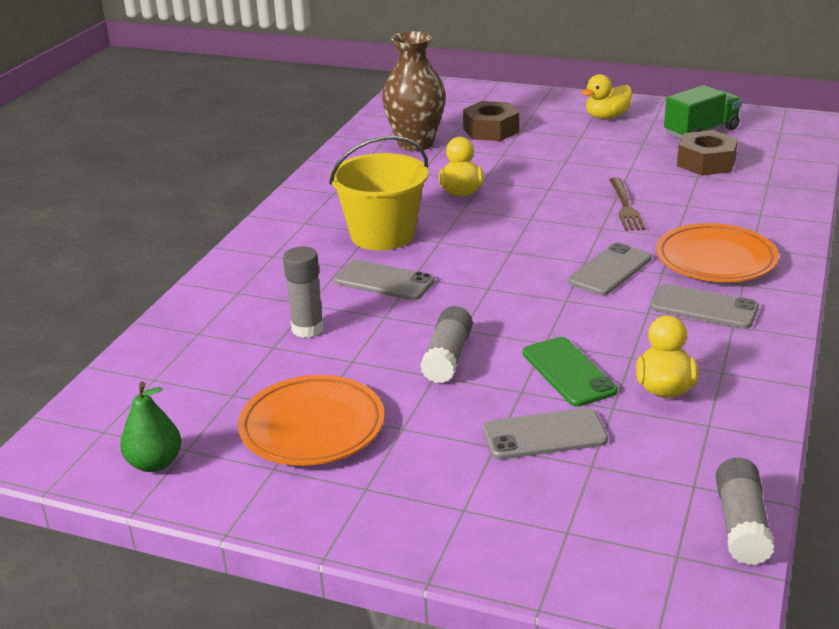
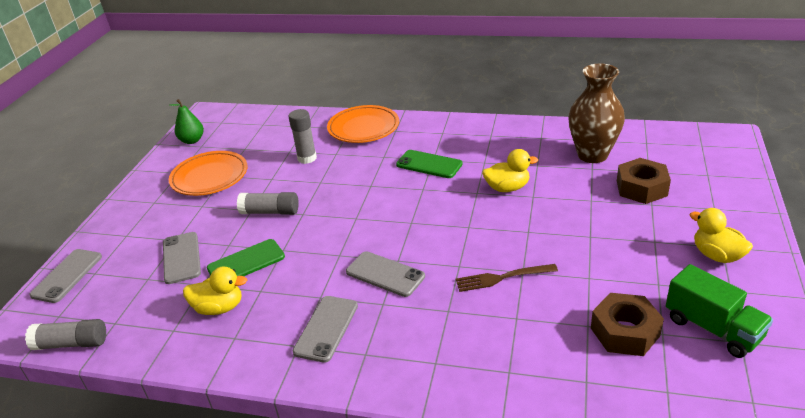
camera: 85 degrees right, 5 degrees up
yellow bucket [329,136,428,250] -> green phone [396,150,463,178]
grey phone [334,260,435,300] -> grey phone moved to [29,249,102,303]
orange plate [656,223,779,282] -> orange plate moved to [327,105,399,143]

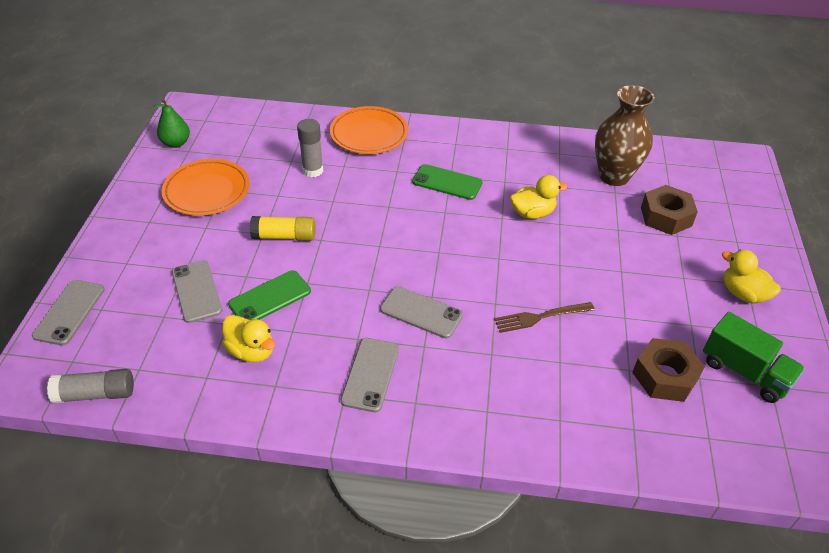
camera: 10 degrees left, 10 degrees up
yellow duck [183,267,247,315] -> yellow duck turned 45 degrees clockwise [222,315,275,362]
grey glue stick [237,192,299,215] -> yellow glue stick [250,216,315,241]

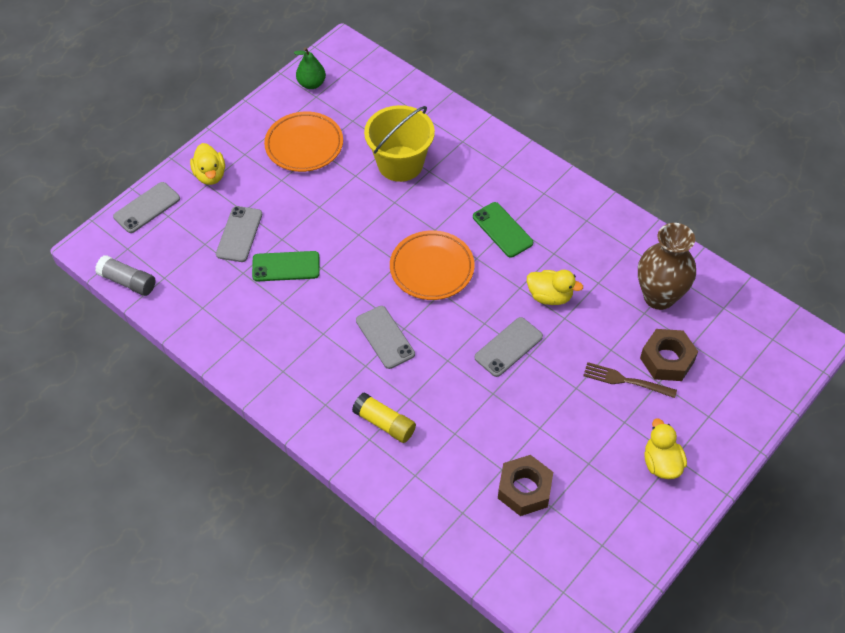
camera: 35 degrees right, 10 degrees up
yellow duck [222,315,275,362] -> yellow duck moved to [190,143,225,185]
yellow glue stick [250,216,315,241] -> yellow glue stick moved to [352,392,416,443]
grey glue stick [297,119,323,177] -> yellow bucket [364,105,435,182]
orange plate [330,106,408,154] -> orange plate moved to [390,230,474,300]
grey phone [341,338,399,412] -> grey phone moved to [474,317,543,377]
brown fork [494,302,595,333] -> brown fork moved to [583,362,677,398]
green truck [703,312,805,403] -> none

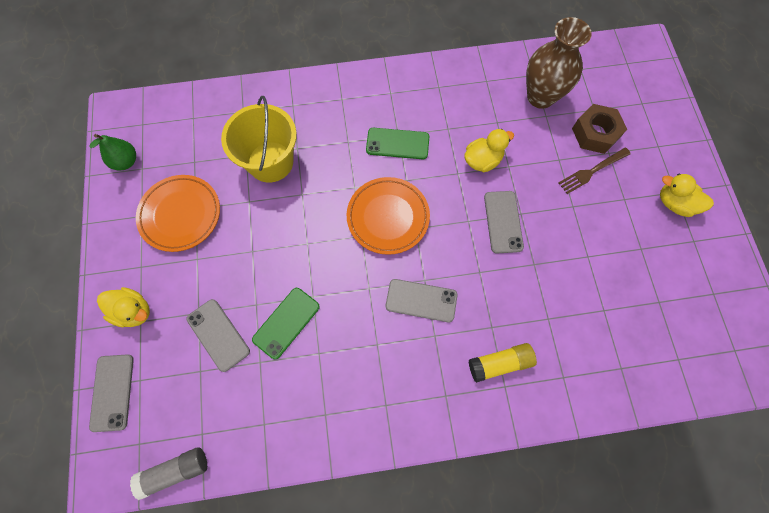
camera: 50 degrees left, 15 degrees up
brown nut [498,455,553,516] -> none

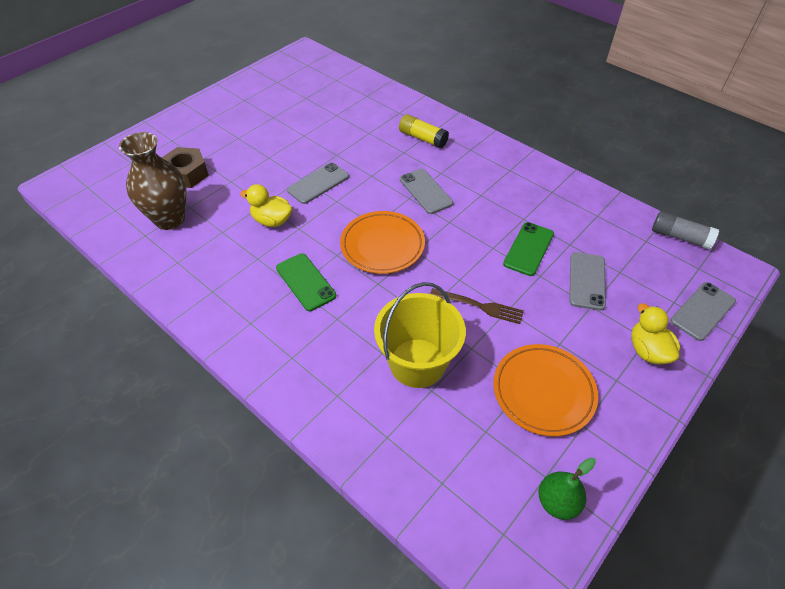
camera: 130 degrees left, 20 degrees down
green phone [252,288,320,359] -> green phone turned 60 degrees counterclockwise [503,222,554,276]
brown fork [559,148,631,194] -> brown fork moved to [430,288,524,324]
yellow duck [660,174,714,217] -> none

